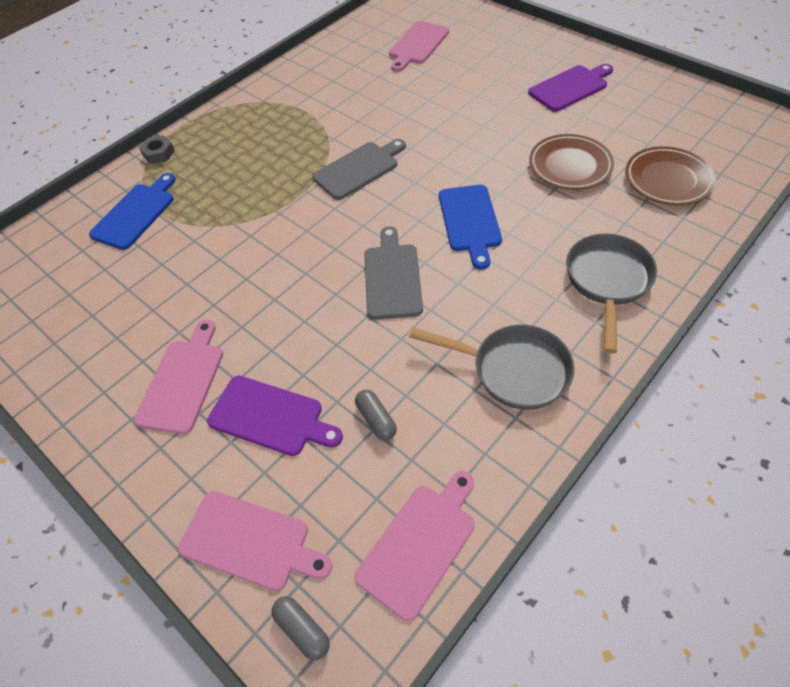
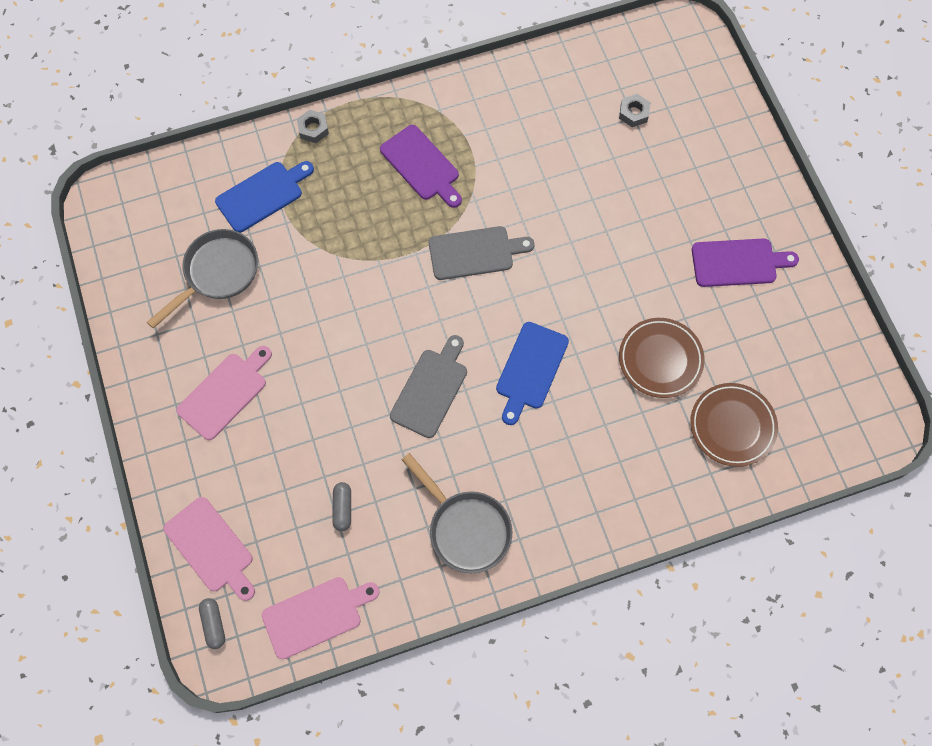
camera: 25 degrees right, 15 degrees up
purple cutting board [207,376,343,456] -> purple cutting board moved to [380,125,462,208]
pink cutting board [389,21,449,72] -> grey nut [619,94,650,127]
grey pan [566,233,657,353] -> grey pan moved to [147,229,258,329]

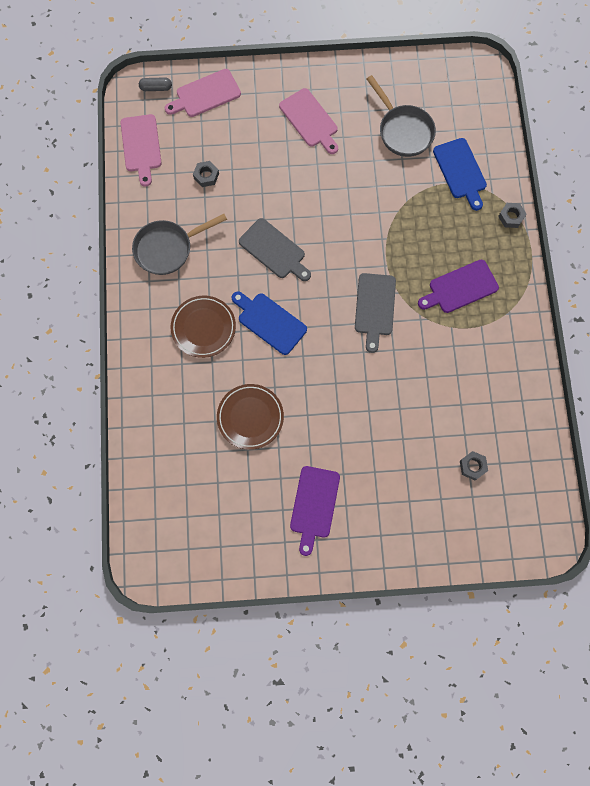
camera: 105 degrees right, 5 degrees up
grey capsule [332,482,351,531] -> grey nut [193,161,219,187]
brown plate [691,383,778,467] -> brown plate moved to [171,296,236,358]

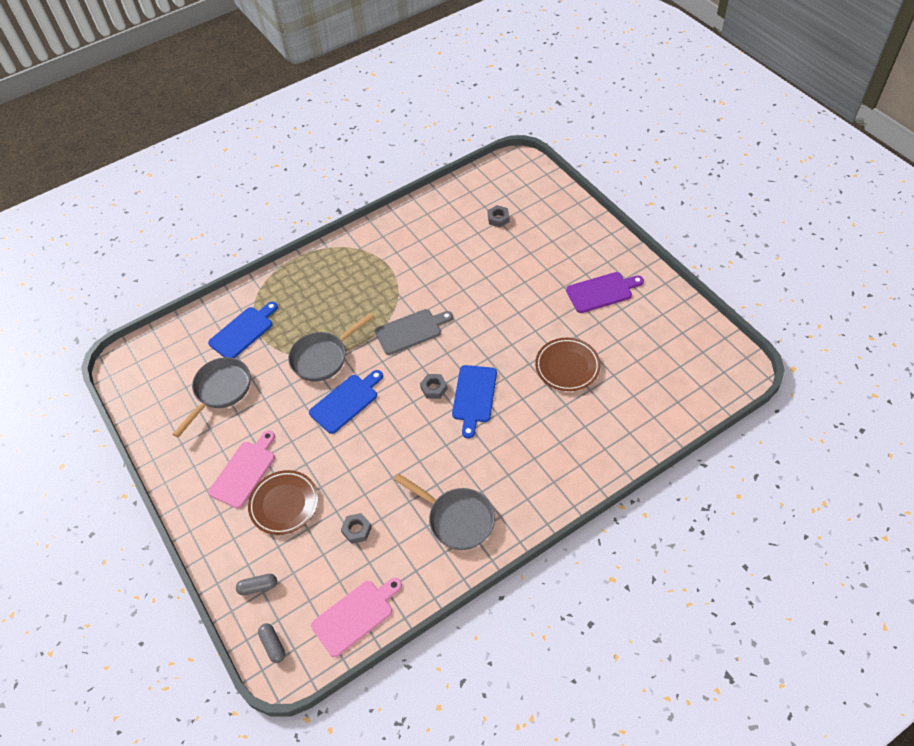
camera: 115 degrees left, 20 degrees down
pink cutting board [165,69,241,117] -> grey capsule [236,574,277,596]
brown plate [171,296,236,358] -> brown plate moved to [248,470,318,535]
grey cutting board [239,218,311,281] -> none
purple cutting board [418,260,499,313] -> none
grey nut [498,203,526,228] -> grey nut moved to [420,374,448,399]
none -> grey pan [288,312,375,382]
none -> blue cutting board [309,370,383,434]

